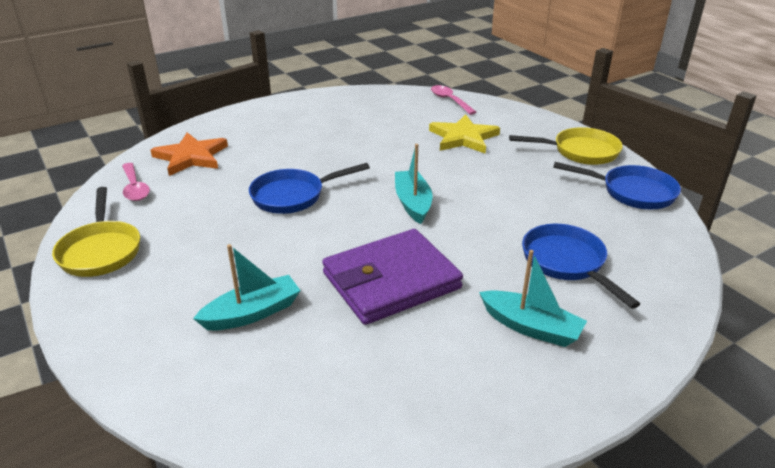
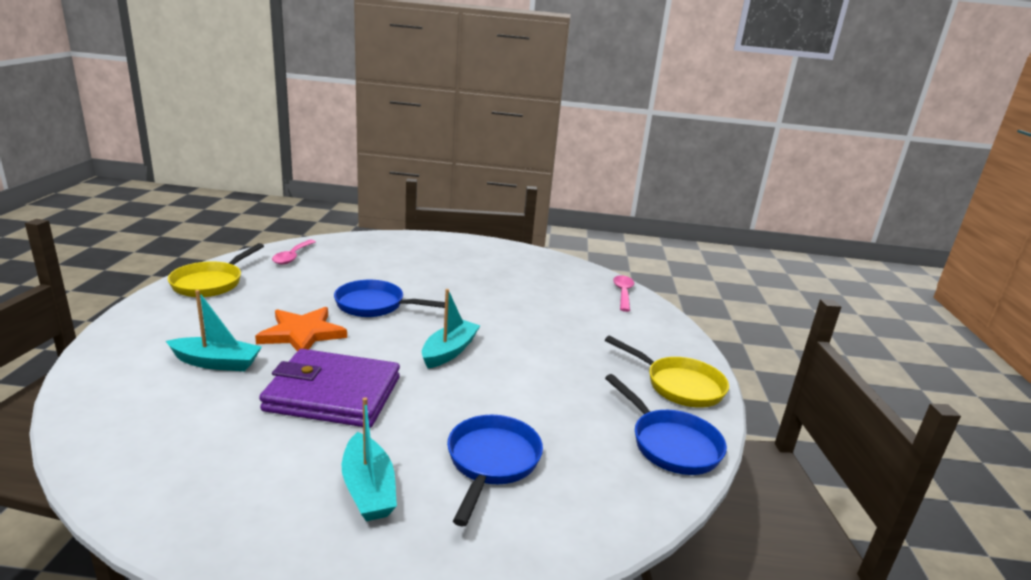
camera: 35 degrees right, 10 degrees down
orange star [150,132,228,176] -> orange star moved to [255,307,347,351]
yellow star [429,114,500,154] -> none

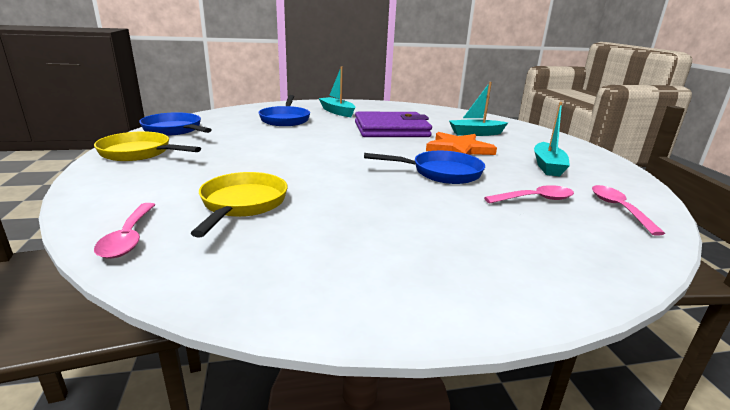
camera: 165 degrees right, 0 degrees up
yellow pan [168,243,264,297] -> yellow pan moved to [191,172,288,238]
turquoise boat [422,289,480,369] -> turquoise boat moved to [534,102,570,176]
none -> pink spoon [484,185,574,204]

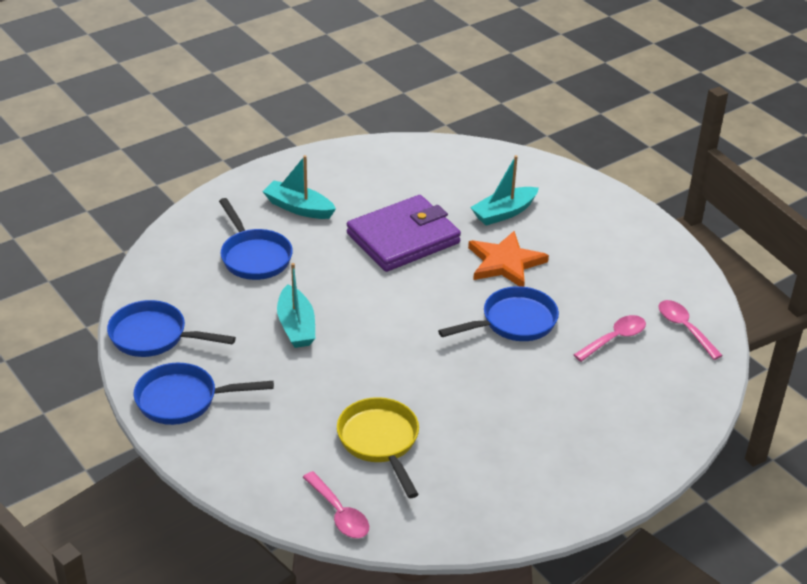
camera: 25 degrees left, 15 degrees up
yellow pan [94,131,201,161] -> blue pan [134,363,274,425]
turquoise boat [534,102,570,176] -> turquoise boat moved to [277,263,315,348]

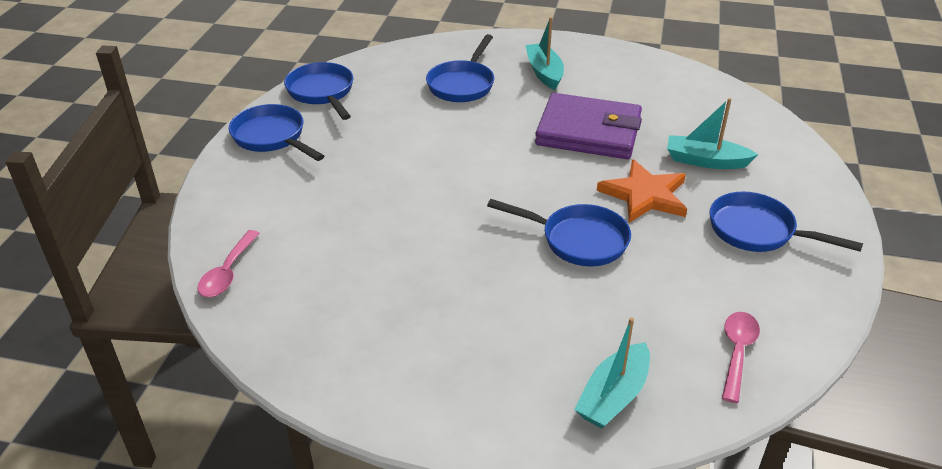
camera: 50 degrees right, 0 degrees up
turquoise boat [277,263,315,348] -> turquoise boat moved to [574,317,650,429]
yellow pan [337,397,419,498] -> none
pink spoon [574,315,646,362] -> none
none -> blue pan [710,192,863,252]

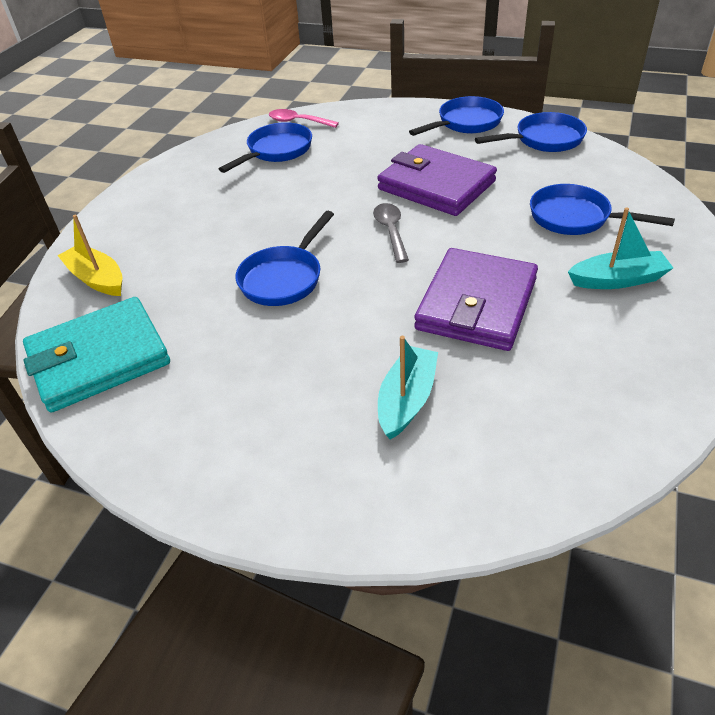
camera: 100 degrees right, 5 degrees up
turquoise boat [574,317,650,429] -> yellow boat [57,214,122,296]
orange star [597,159,687,223] -> none
blue pan [710,192,863,252] -> blue pan moved to [219,122,312,173]
pink spoon [722,312,760,403] -> turquoise wallet [23,297,170,412]
none -> grey spoon [373,203,409,263]
none -> purple wallet [377,144,497,216]

